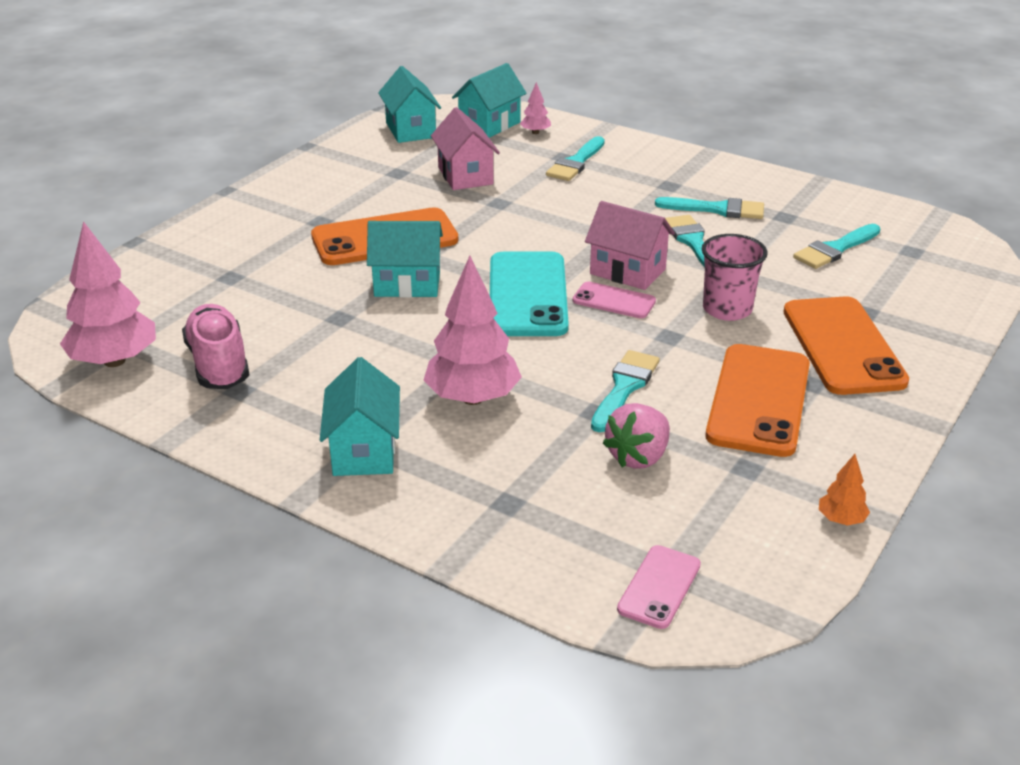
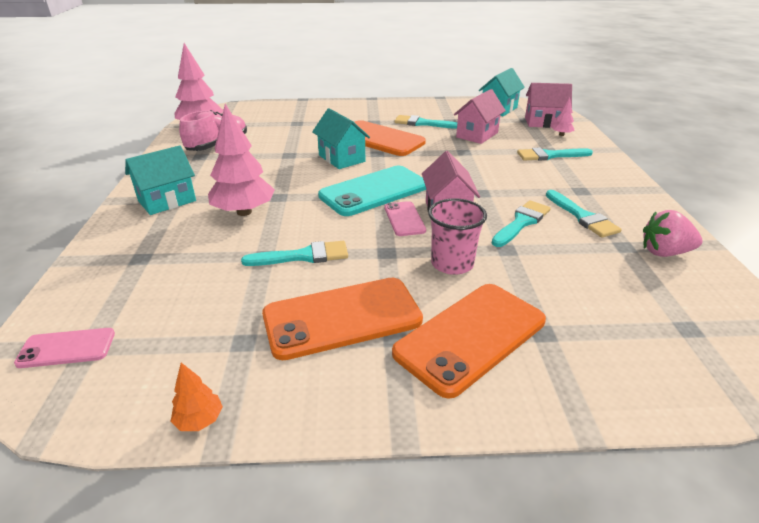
camera: 55 degrees right, 0 degrees up
turquoise house [452,63,527,138] -> pink house [525,83,572,128]
pink strawberry [603,403,670,469] -> pink strawberry moved to [643,210,702,257]
turquoise brush [793,224,880,269] -> turquoise brush moved to [394,115,458,129]

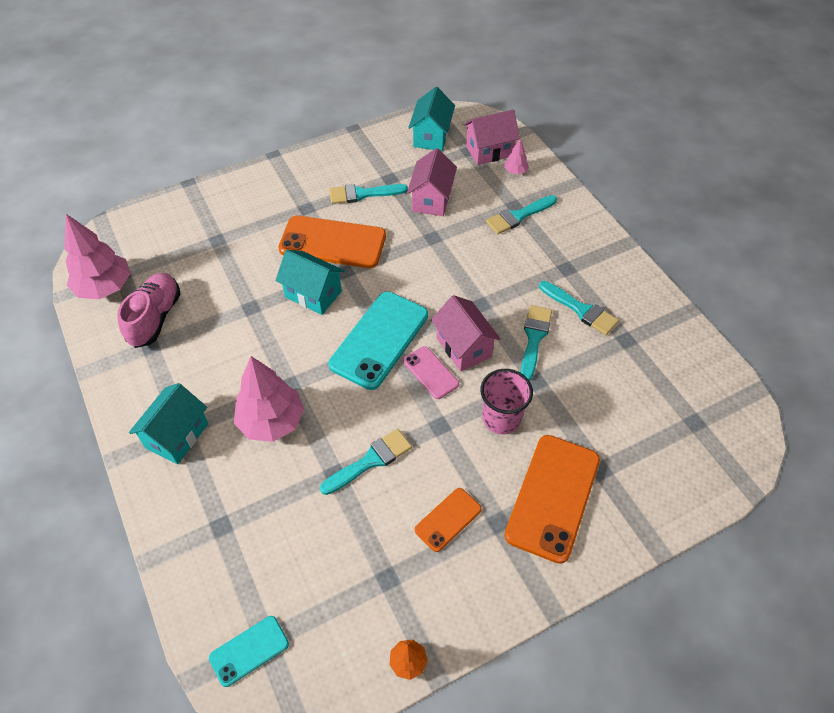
camera: 25 degrees left, 20 degrees up
pink phone [14,328,115,368] -> turquoise phone [209,616,289,687]
orange phone [262,278,423,360] -> orange phone [415,488,482,552], size x0.52
pink strawberry [643,210,702,257] -> none

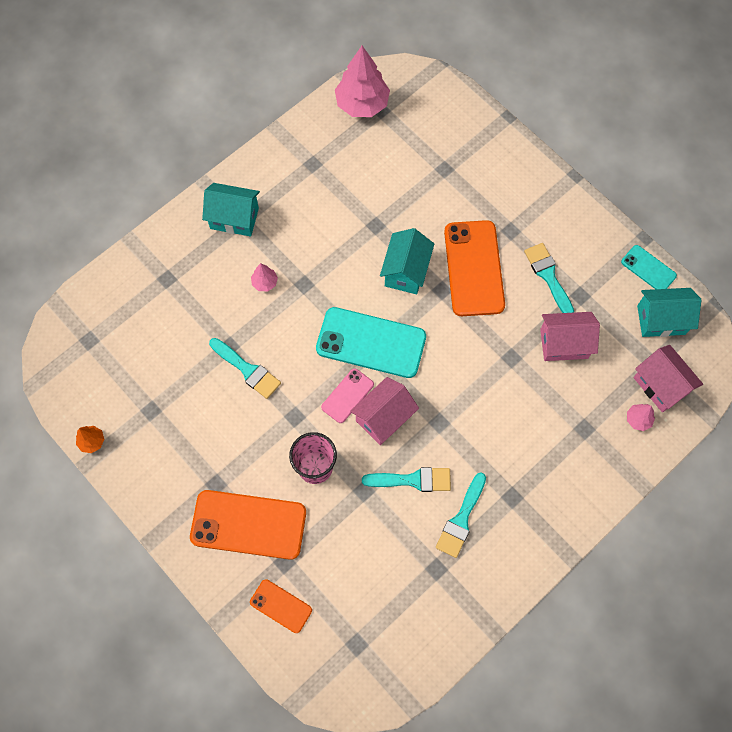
camera: 75 degrees right, 15 degrees up
pink shoe [117,273,180,348] -> none
turquoise phone [209,616,289,687] -> turquoise phone moved to [621,245,677,289]
pink tree [234,356,304,442] -> pink tree [251,263,278,291], size x0.46
orange phone [415,488,482,552] -> orange phone moved to [250,579,312,633]
turquoise brush [486,195,557,234] -> none

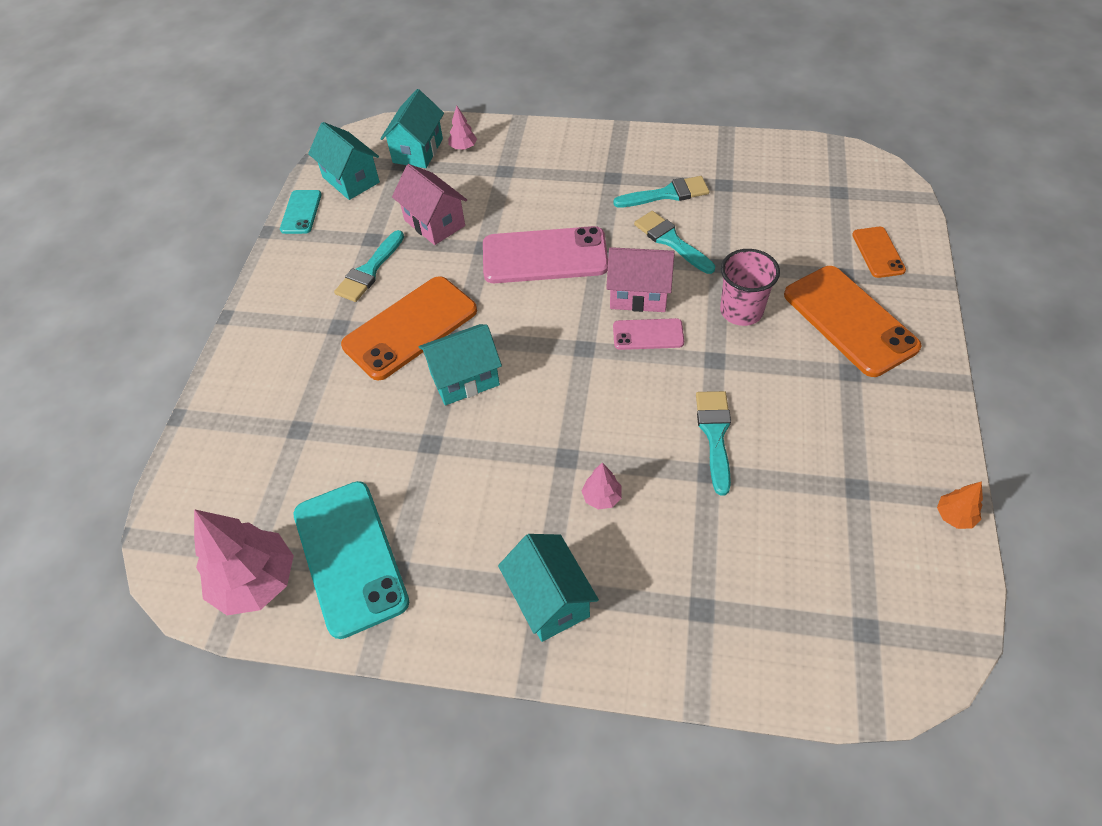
camera: 125 degrees left, 15 degrees down
turquoise phone [316,307,426,378] -> turquoise phone moved to [294,481,409,639]
pink house [633,345,703,412] -> turquoise house [380,89,444,168]
none -> pink phone [483,226,608,283]

